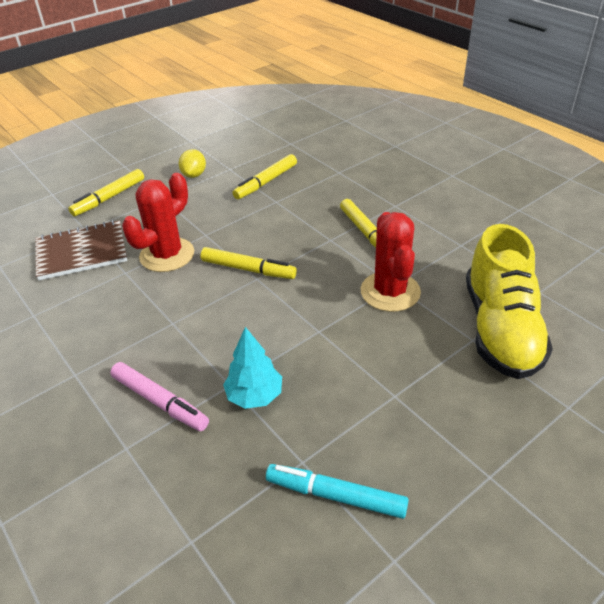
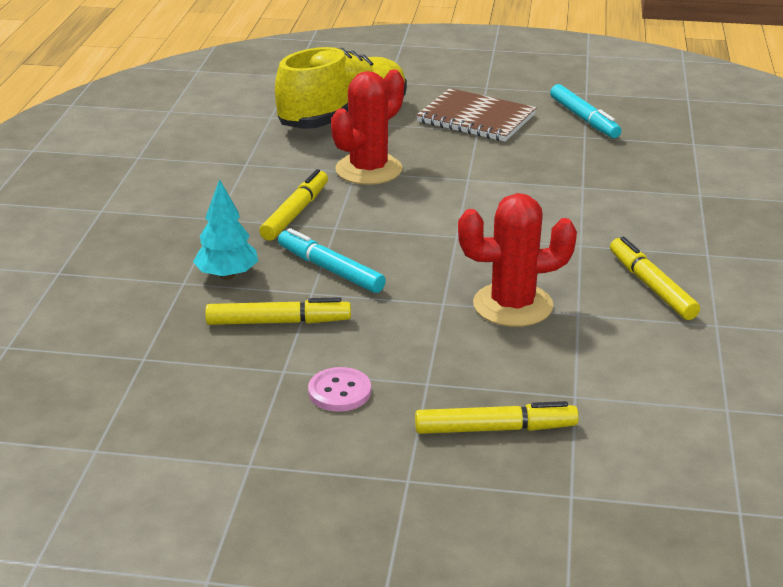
camera: 135 degrees left, 10 degrees down
brown notebook [35,220,127,280] -> brown notebook moved to [416,88,536,142]
pink marker [110,362,209,431] -> none
yellow lemon [179,149,206,178] -> pink button [308,367,371,412]
yellow marker [200,247,297,279] -> yellow marker moved to [610,237,700,320]
turquoise tree [223,327,282,409] -> turquoise tree moved to [193,179,258,280]
none -> turquoise marker [278,228,386,293]

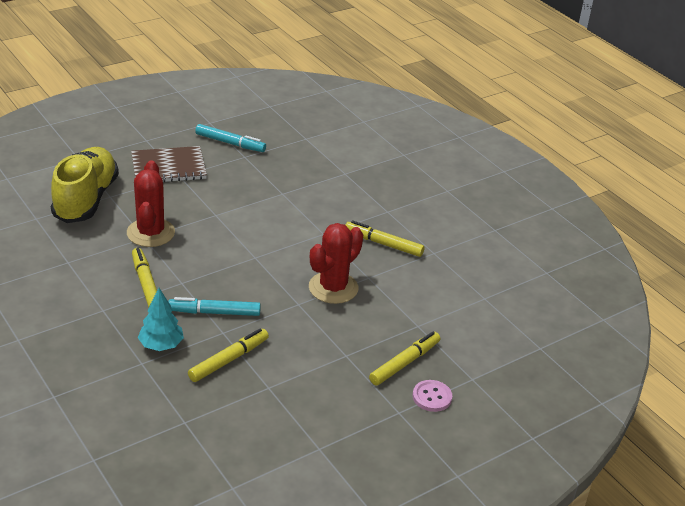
camera: 45 degrees left, 5 degrees up
pink button [308,367,371,412] -> pink button moved to [413,380,452,412]

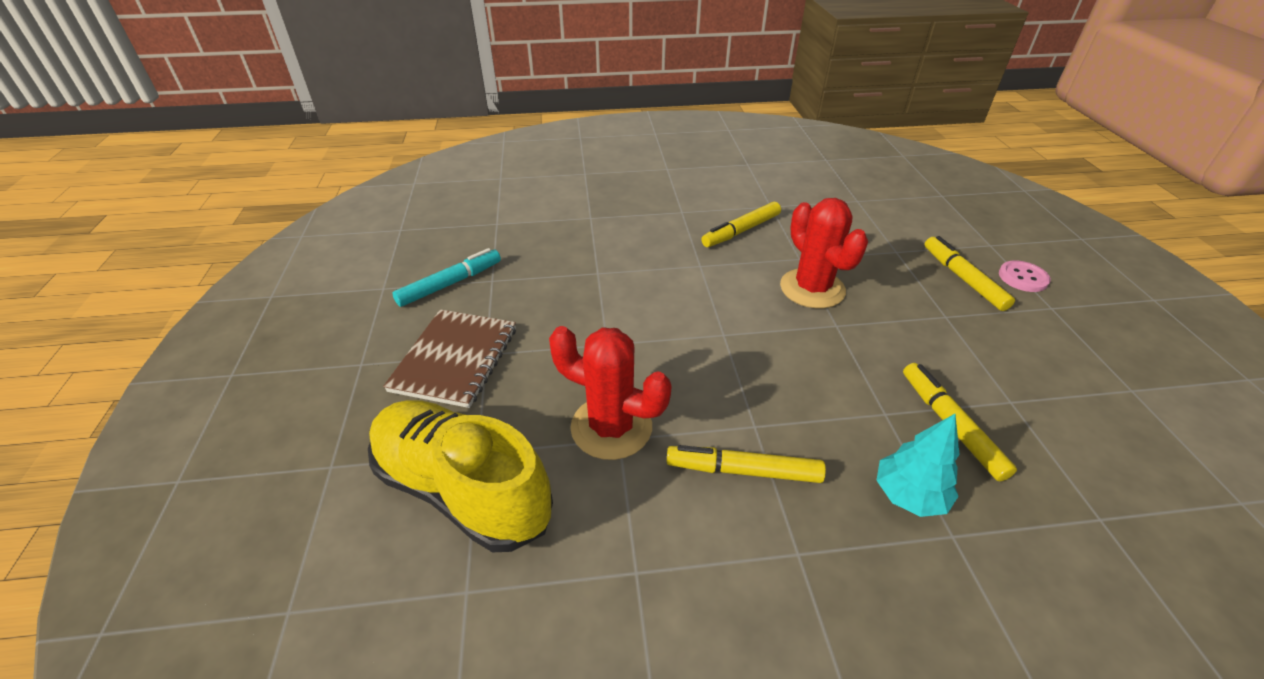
camera: 60 degrees left, 5 degrees up
turquoise marker [168,297,261,316] -> none

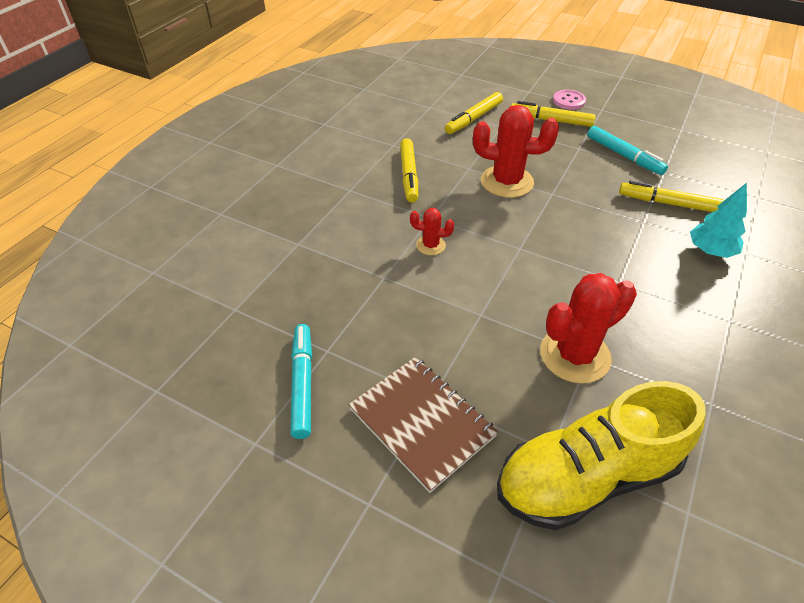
camera: 55 degrees left, 5 degrees up
yellow marker [666,445,826,483] -> yellow marker moved to [445,92,503,134]
none -> red cactus [410,208,454,255]
none -> turquoise marker [587,126,668,175]

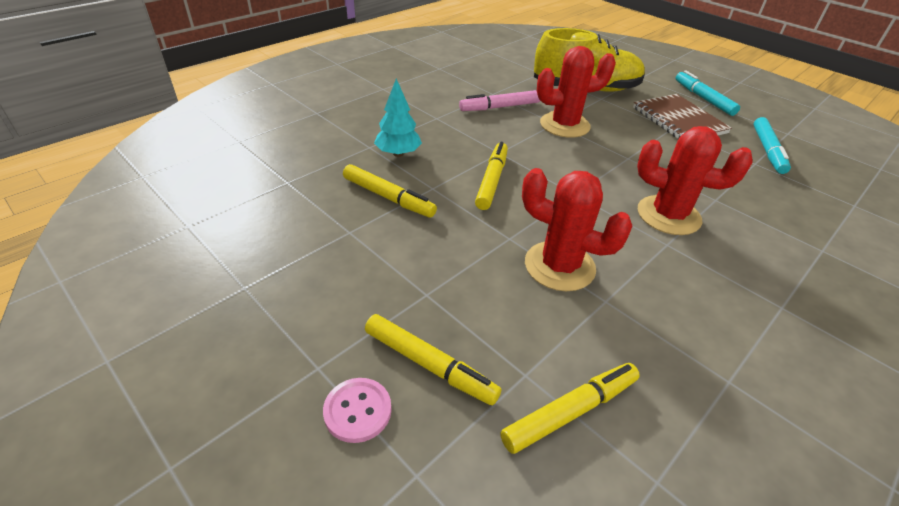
camera: 165 degrees left, 5 degrees down
yellow marker [400,138,418,202] -> yellow marker moved to [475,142,508,210]
red cactus [410,208,454,255] -> red cactus [637,126,752,235], size x2.00
turquoise marker [587,126,668,175] -> turquoise marker moved to [675,70,740,116]
none -> pink marker [459,90,540,111]

